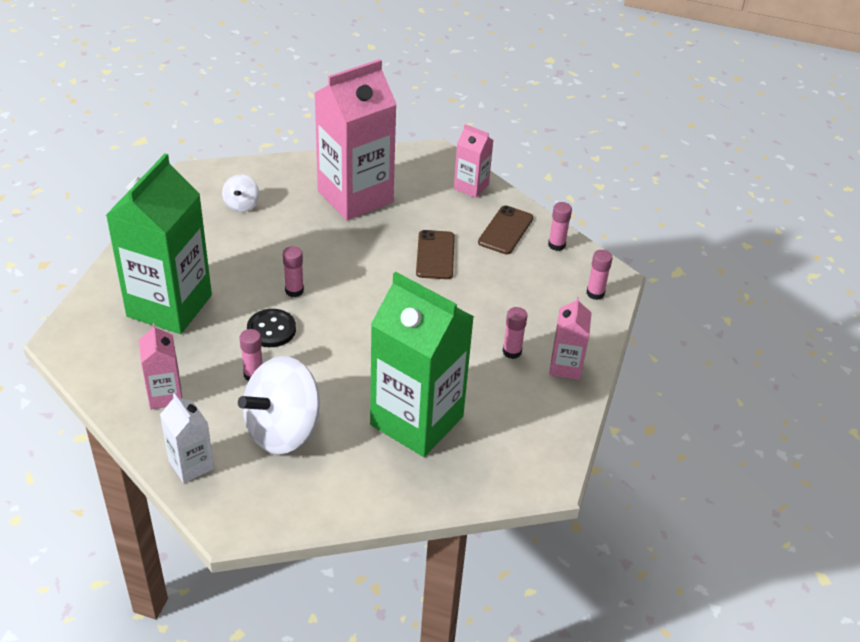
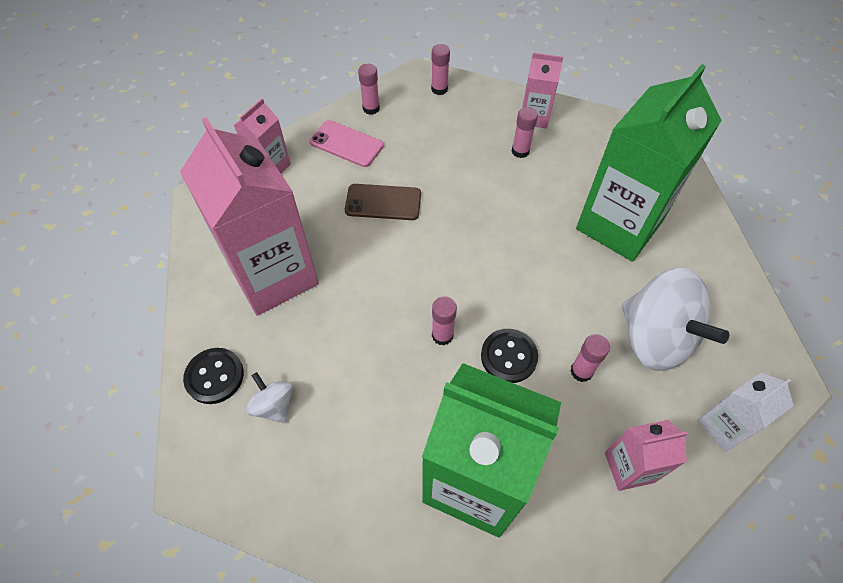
camera: 85 degrees left, 15 degrees up
white spinning top [222,174,259,212] -> white spinning top turned 135 degrees counterclockwise [246,372,293,423]
brown phone [478,206,533,254] -> pink phone [310,120,384,167]
none -> black button [183,348,244,404]

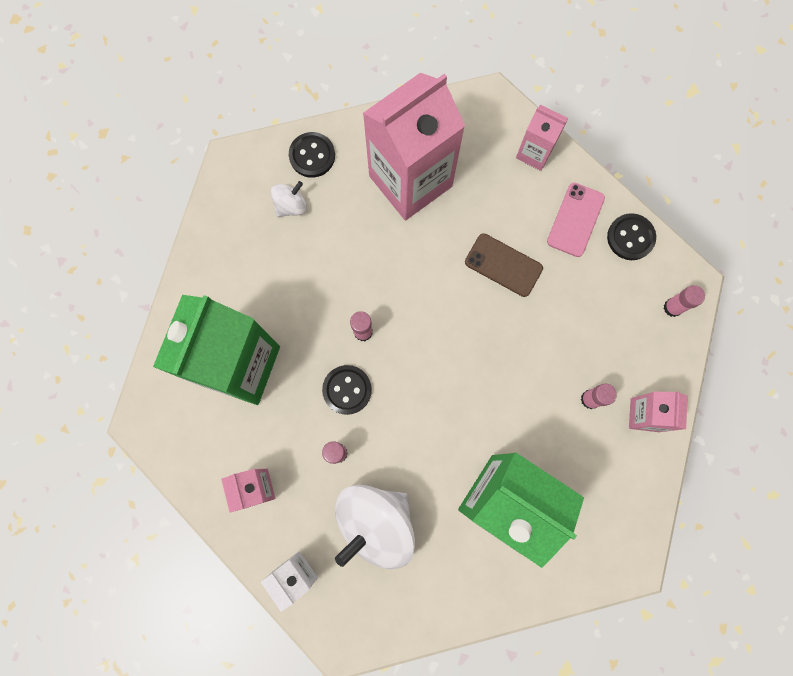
camera: 85 degrees right, 20 degrees up
brown phone [345,184,421,220] -> brown phone turned 60 degrees counterclockwise [465,233,543,297]
pink glue stick [358,64,380,115] -> black button [607,213,656,260]

